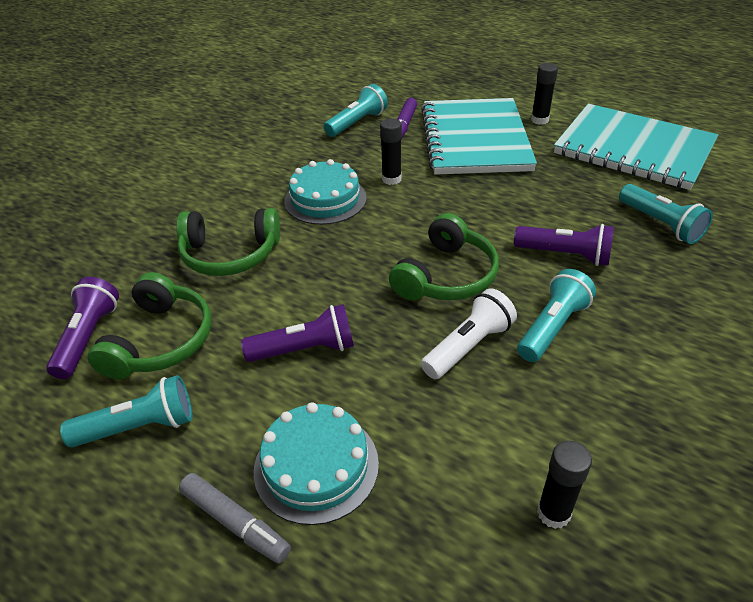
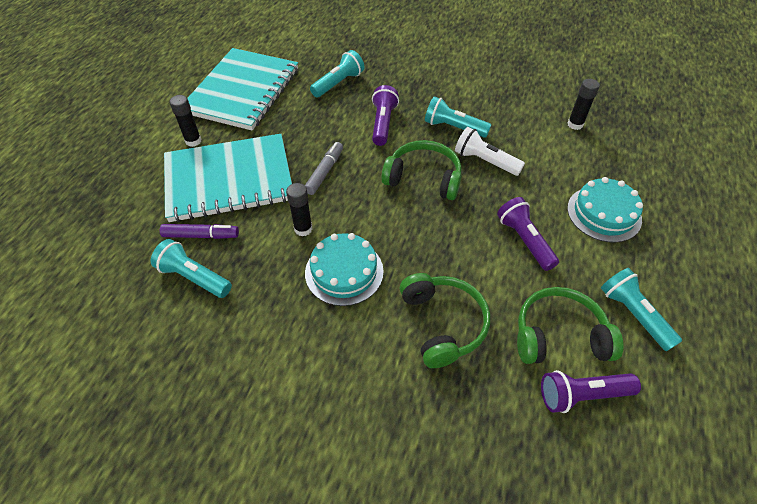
camera: 105 degrees left, 10 degrees up
grey marker [179,473,291,564] -> grey marker moved to [305,142,343,195]

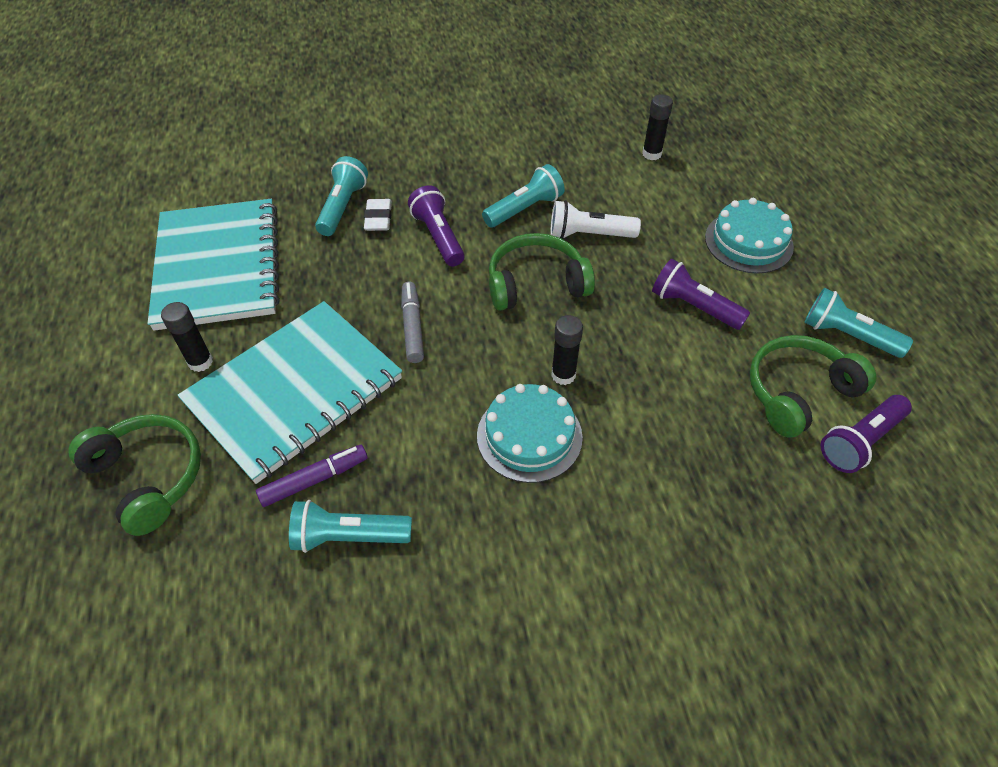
camera: 30 degrees left, 0 degrees up
black glue stick [286,183,313,236] -> black glue stick moved to [551,315,583,385]
green headphones [400,273,490,368] -> green headphones moved to [68,414,201,536]
turquoise flashlight [425,96,491,138] -> turquoise flashlight turned 150 degrees clockwise [482,164,565,228]
none -> white eraser [364,199,392,231]

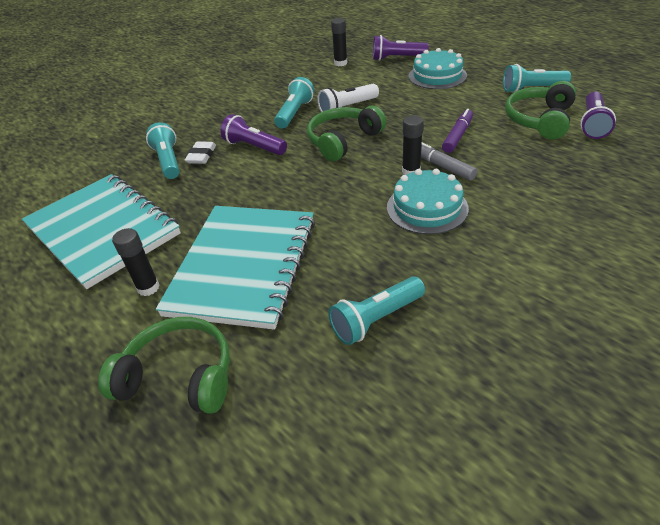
camera: 30 degrees left, 10 degrees down
purple marker [256,445,368,507] -> purple marker moved to [442,109,473,153]
white eraser [364,199,392,231] -> white eraser turned 45 degrees clockwise [185,141,216,164]
grey marker [401,282,424,363] -> grey marker moved to [421,143,477,181]
purple flashlight [652,259,750,330] -> purple flashlight moved to [373,35,429,61]

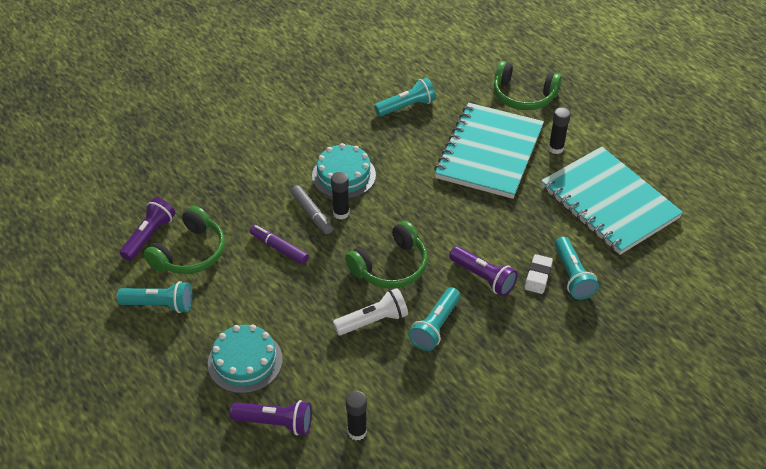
camera: 175 degrees left, 5 degrees up
purple marker [442,109,473,153] -> purple marker turned 90 degrees clockwise [250,225,309,265]

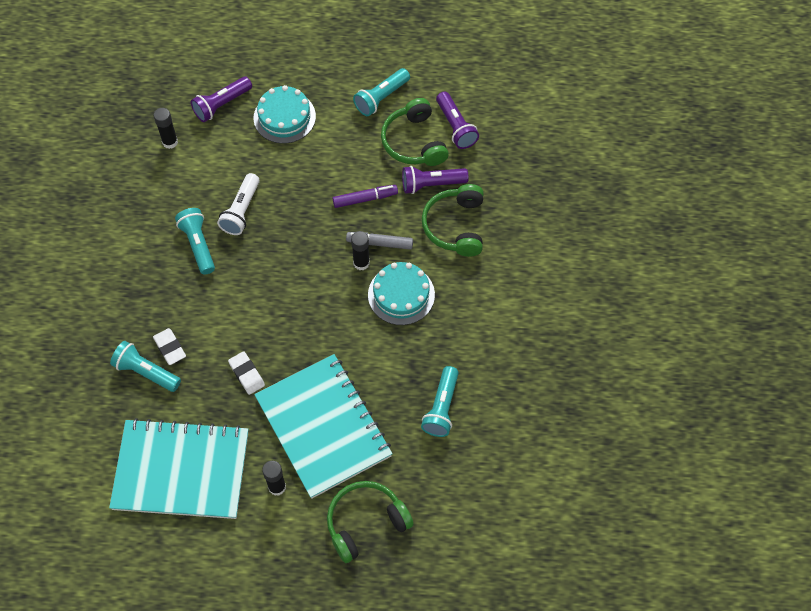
camera: 130 degrees right, 15 degrees up
green headphones [345,221,428,288] -> green headphones moved to [422,184,484,257]
purple flashlight [449,246,518,296] -> purple flashlight moved to [402,166,469,194]
none -> white eraser [228,351,265,395]

